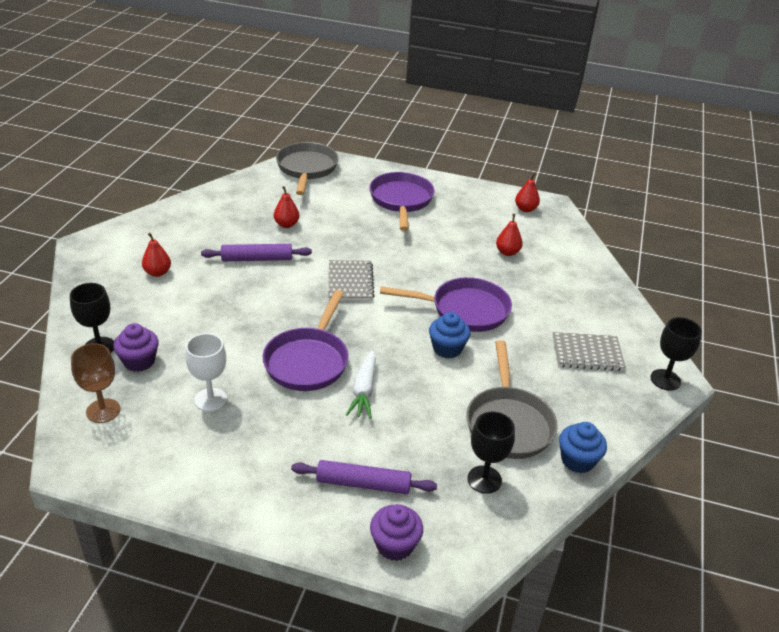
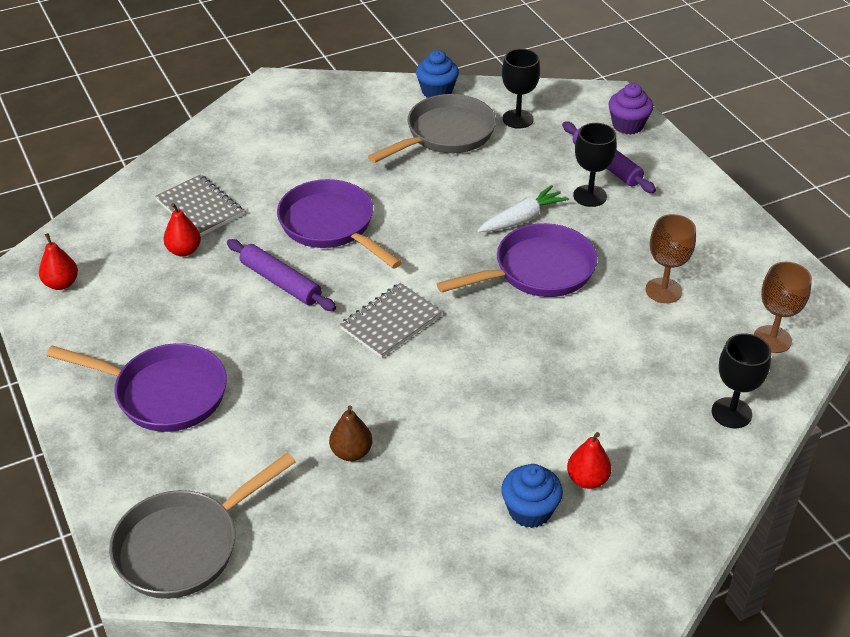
camera: 130 degrees left, 5 degrees up
purple cupcake [113,323,159,372] -> none
white goblet [185,333,227,411] -> brown goblet [645,214,696,303]
purple rolling pin [201,244,312,261] -> purple rolling pin moved to [227,239,336,311]
red pear [274,186,299,228] -> brown pear [329,405,373,461]
purple pan [369,172,435,231] -> purple pan turned 120 degrees counterclockwise [46,343,227,432]
blue cupcake [429,312,470,358] -> blue cupcake moved to [501,464,563,528]
grey notebook [553,332,626,371] -> grey notebook moved to [155,174,243,236]
black goblet [650,317,702,391] -> black goblet moved to [573,123,617,207]

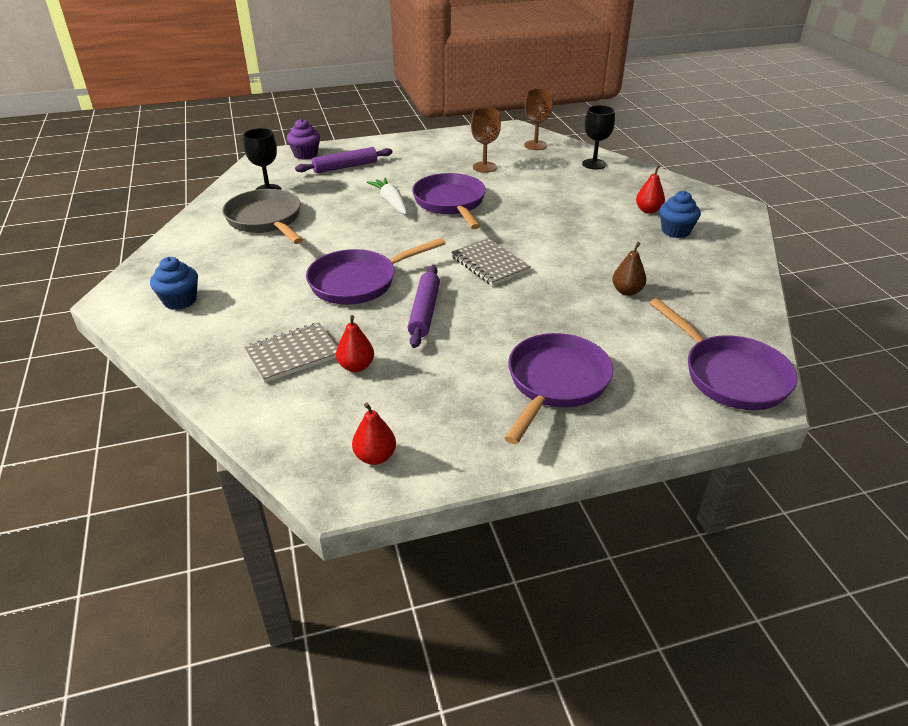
camera: 80 degrees left, 5 degrees down
grey pan [109,453,296,599] -> purple pan [649,298,798,410]
purple rolling pin [227,239,336,311] -> purple rolling pin turned 45 degrees counterclockwise [408,265,440,348]
blue cupcake [416,50,459,98] -> blue cupcake moved to [150,257,198,310]
black goblet [573,123,617,207] -> none

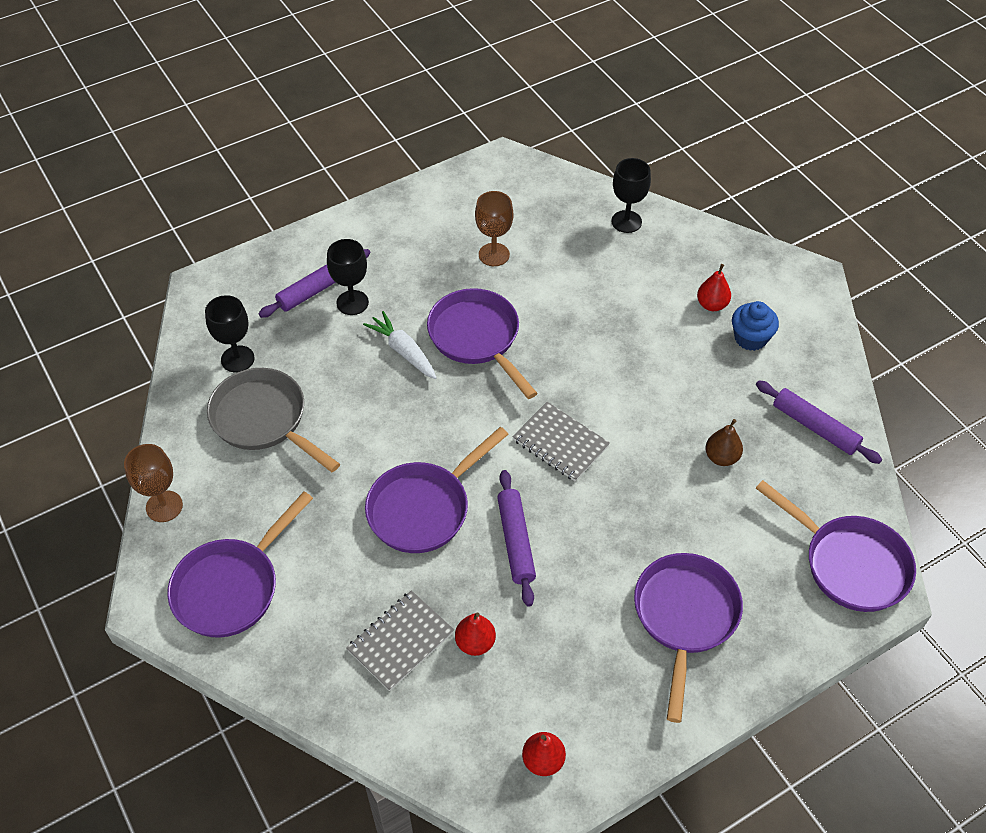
camera: 15 degrees left, 15 degrees up
blue cupcake [150,257,198,310] -> purple pan [167,492,313,638]
purple cupcake [287,119,320,160] -> none
brown goblet [524,89,553,150] -> brown goblet moved to [124,444,183,522]
none -> black goblet [327,239,369,315]
none -> purple rolling pin [756,380,882,464]

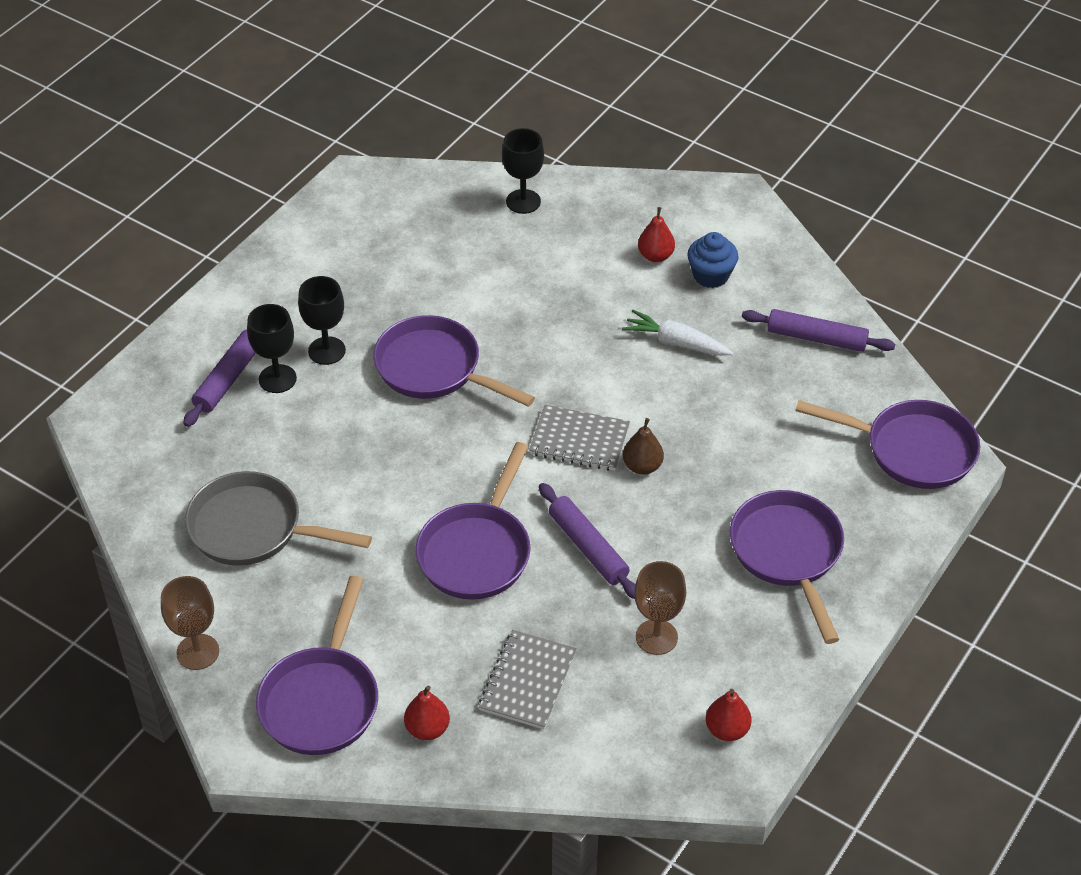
camera: 25 degrees left, 5 degrees down
black goblet [205,295,255,372] -> black goblet moved to [298,276,346,365]
white carrot [363,311,437,379] -> white carrot moved to [622,310,733,356]
red pear [455,613,496,656] -> red pear moved to [404,685,450,740]
brown goblet [475,191,513,266] -> brown goblet moved to [634,561,686,655]
brown pear [705,419,743,466] -> brown pear moved to [623,418,664,475]

